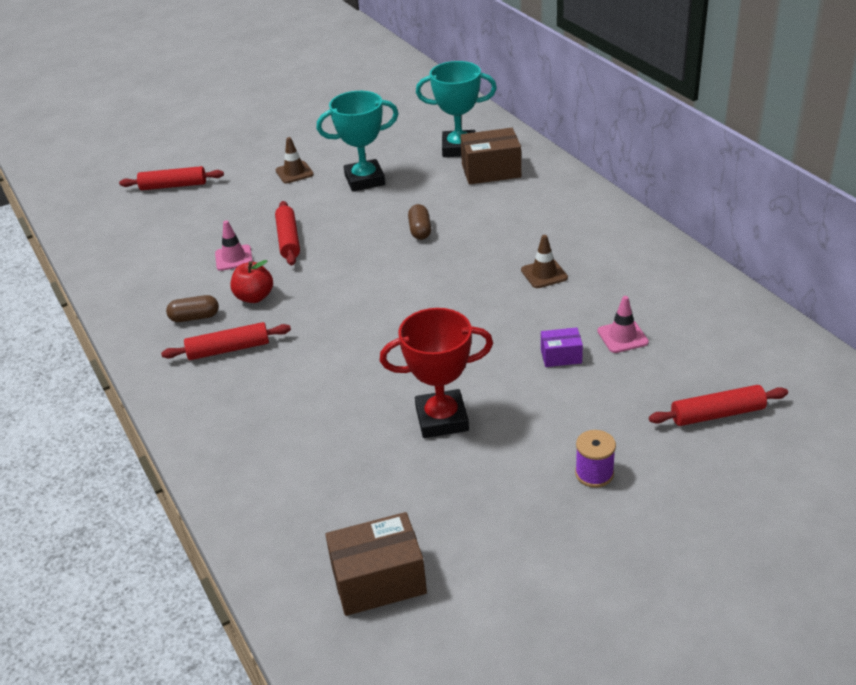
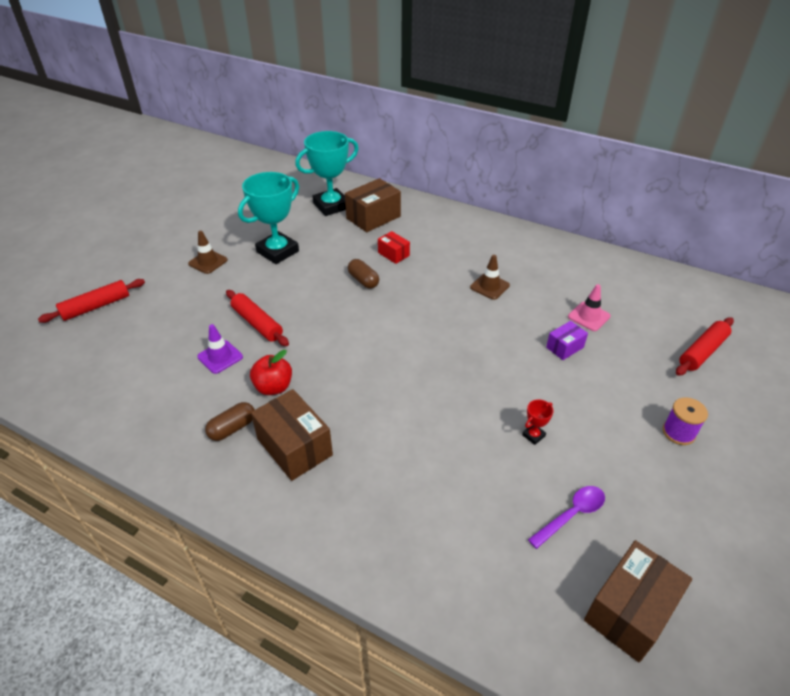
camera: 35 degrees left, 5 degrees up
red rolling pin [161,322,291,360] -> brown box [251,389,333,481]
pink traffic cone [215,221,253,271] -> purple traffic cone [197,324,243,374]
red trophy [380,308,493,438] -> red trophy [522,399,554,445], size x0.40
none -> red box [378,231,410,264]
none -> purple spoon [528,486,605,549]

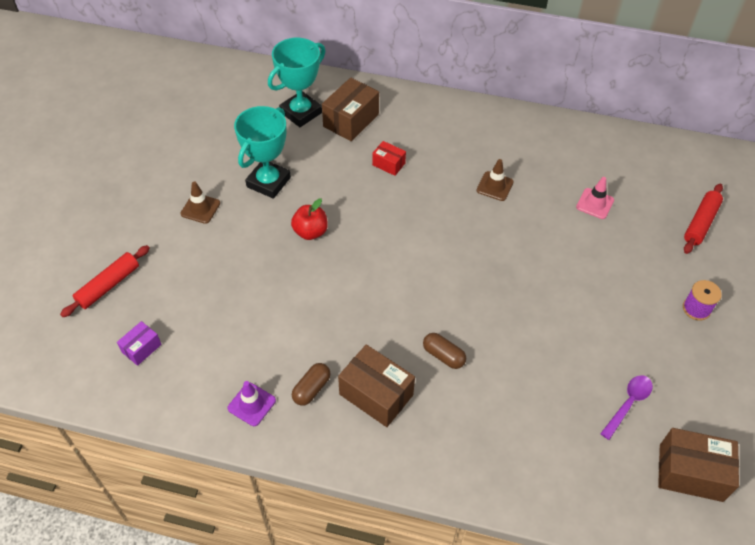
camera: 15 degrees left, 10 degrees up
purple traffic cone [197,324,243,374] -> purple traffic cone moved to [227,381,276,426]
red rolling pin [226,290,289,346] -> none
red apple [250,350,292,395] -> red apple moved to [291,198,328,240]
brown capsule [348,259,379,289] -> brown capsule moved to [423,333,466,369]
red trophy [522,399,554,445] -> none
purple box [546,321,588,360] -> purple box moved to [117,321,161,366]
brown box [584,540,692,663] -> brown box turned 75 degrees clockwise [658,428,739,502]

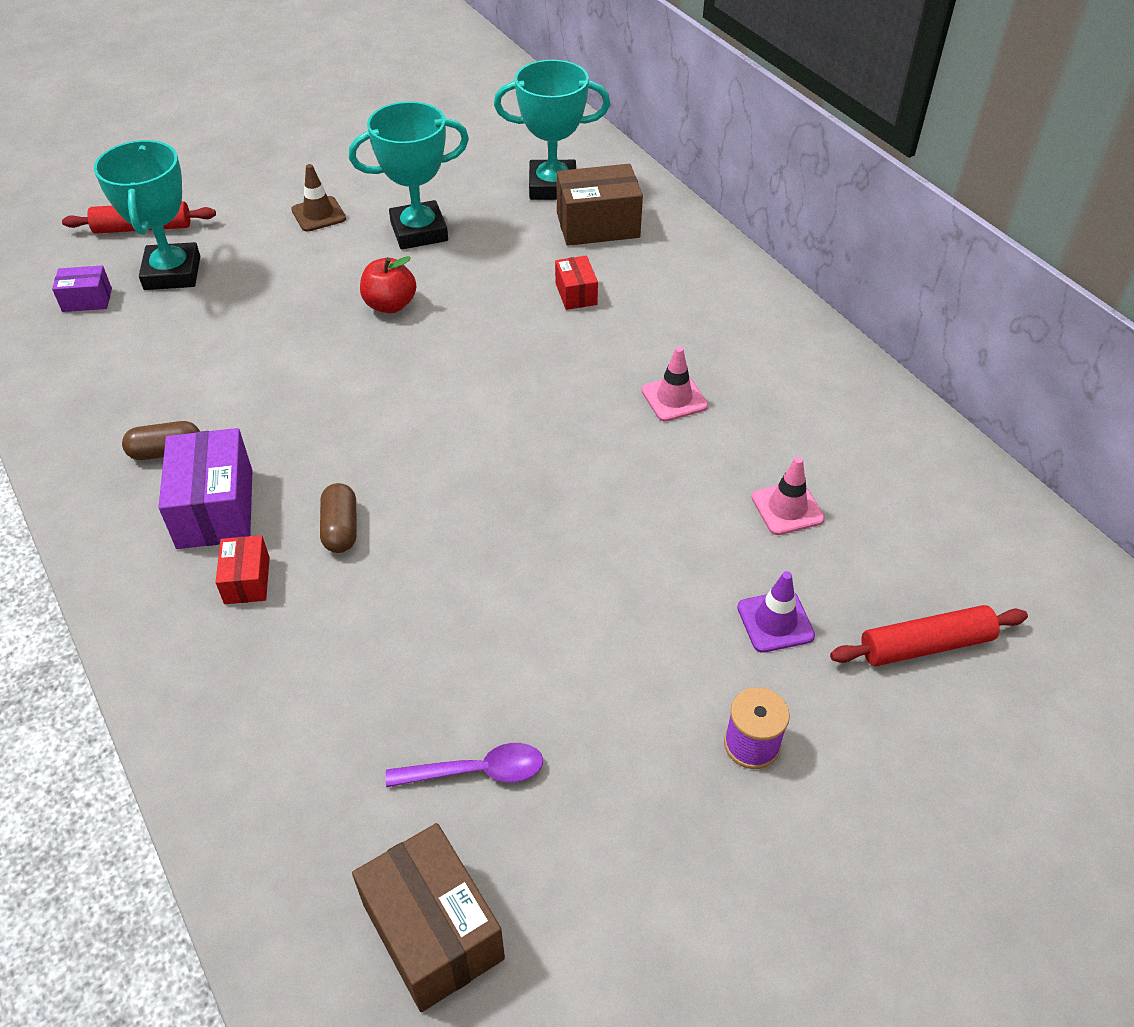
camera: 45 degrees right, 5 degrees down
purple traffic cone [227,381,276,426] -> purple traffic cone moved to [737,571,815,653]
brown box [338,344,415,427] -> purple box [158,428,253,549]
brown traffic cone [476,159,514,201] -> pink traffic cone [641,346,708,422]
none -> turquoise trophy [94,140,200,290]
none -> red box [215,535,270,604]

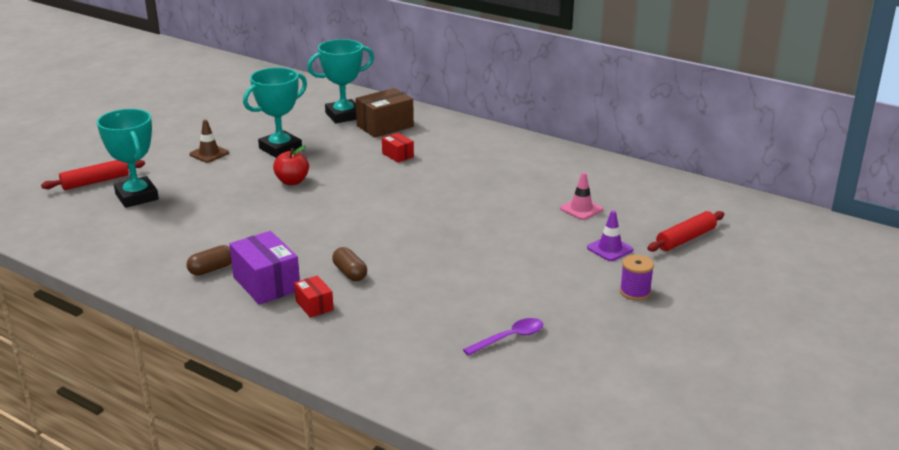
camera: 25 degrees left, 20 degrees down
purple box [52,265,112,312] -> none
brown box [352,823,505,1012] -> none
pink traffic cone [641,346,708,422] -> none

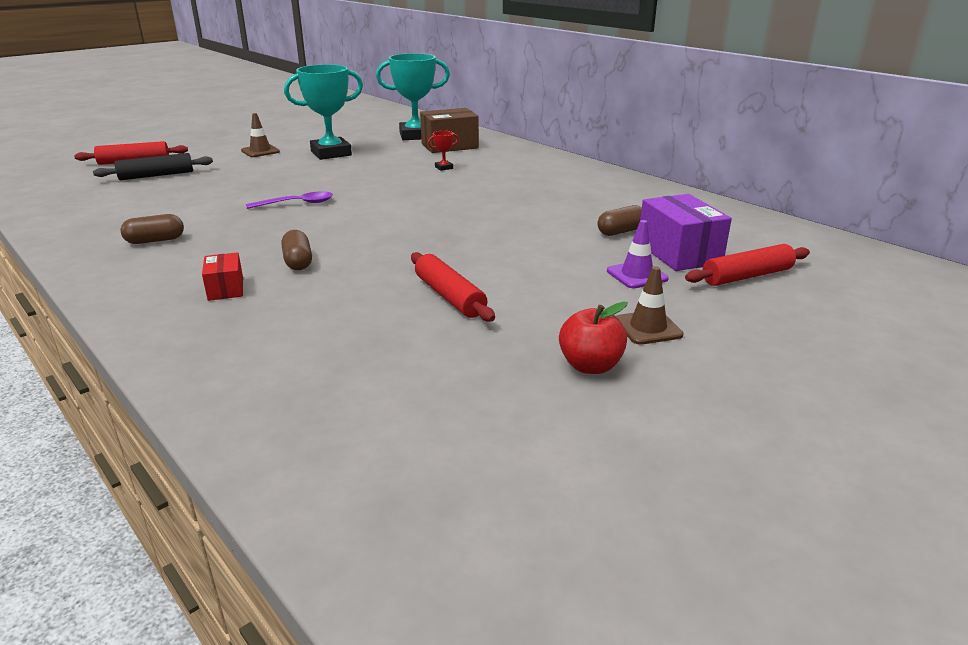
camera: 15 degrees right, 0 degrees up
turquoise trophy [97,109,159,208] -> black rolling pin [93,153,213,180]
purple box [229,231,300,305] -> purple box moved to [640,194,732,271]
red apple [273,145,309,185] -> red apple moved to [559,301,628,374]
red box [382,133,414,163] -> red trophy [428,131,459,171]
purple spoon [463,318,543,356] -> purple spoon moved to [246,191,333,209]
pink traffic cone [560,172,603,220] -> brown capsule [598,205,642,236]
purple spool [620,255,654,300] -> brown traffic cone [616,266,684,345]
none -> red rolling pin [411,252,495,322]

